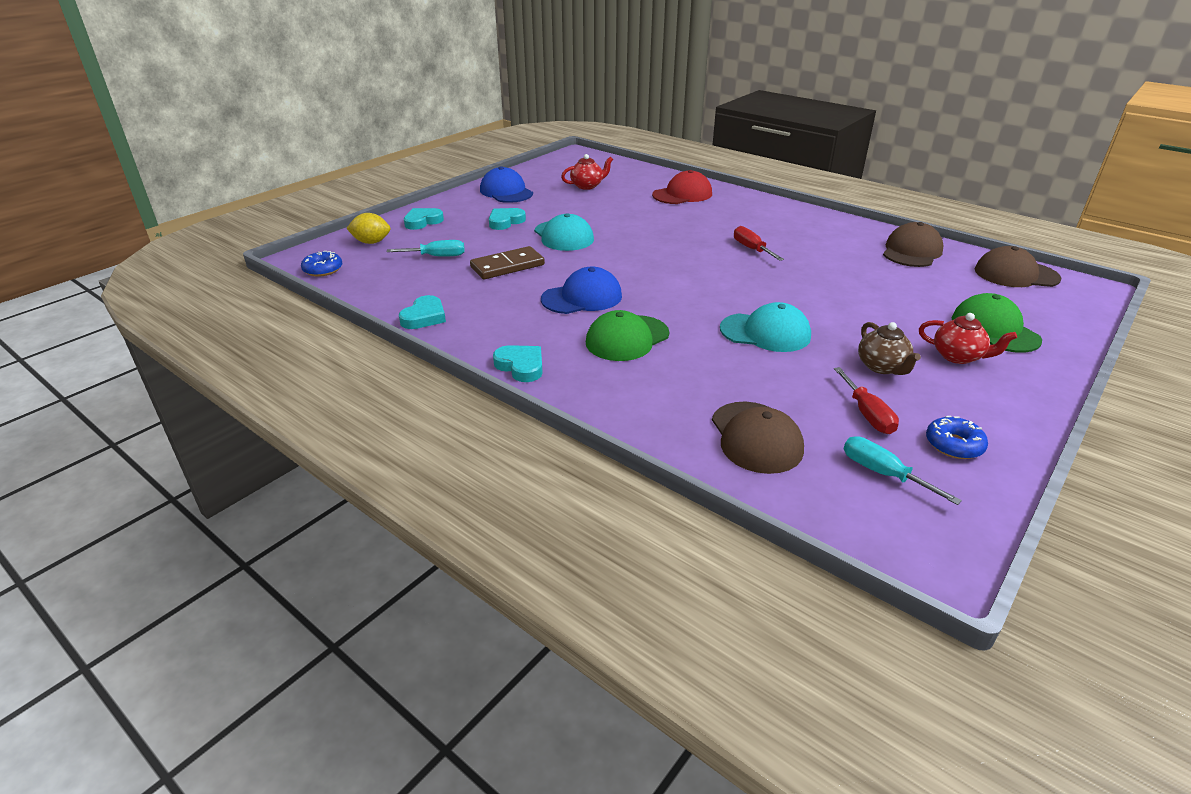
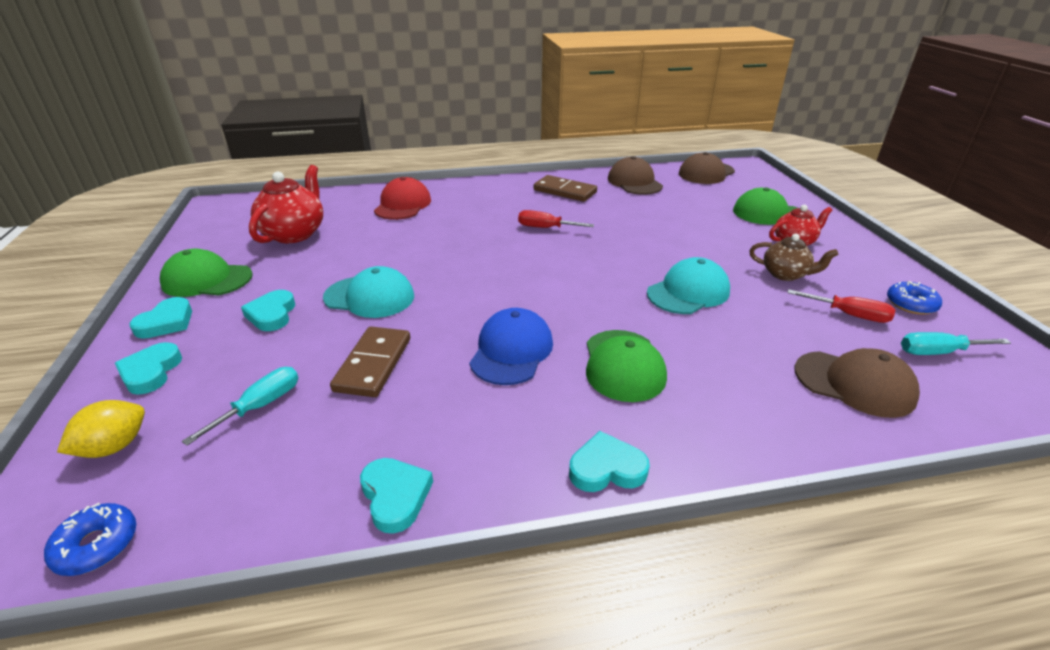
camera: 50 degrees left, 0 degrees up
blue cap [480,166,533,203] -> green cap [160,249,253,297]
red teapot [561,154,613,190] -> red teapot [249,165,323,243], size x1.63
none -> turquoise heart [129,297,192,339]
none -> brown domino [534,175,597,202]

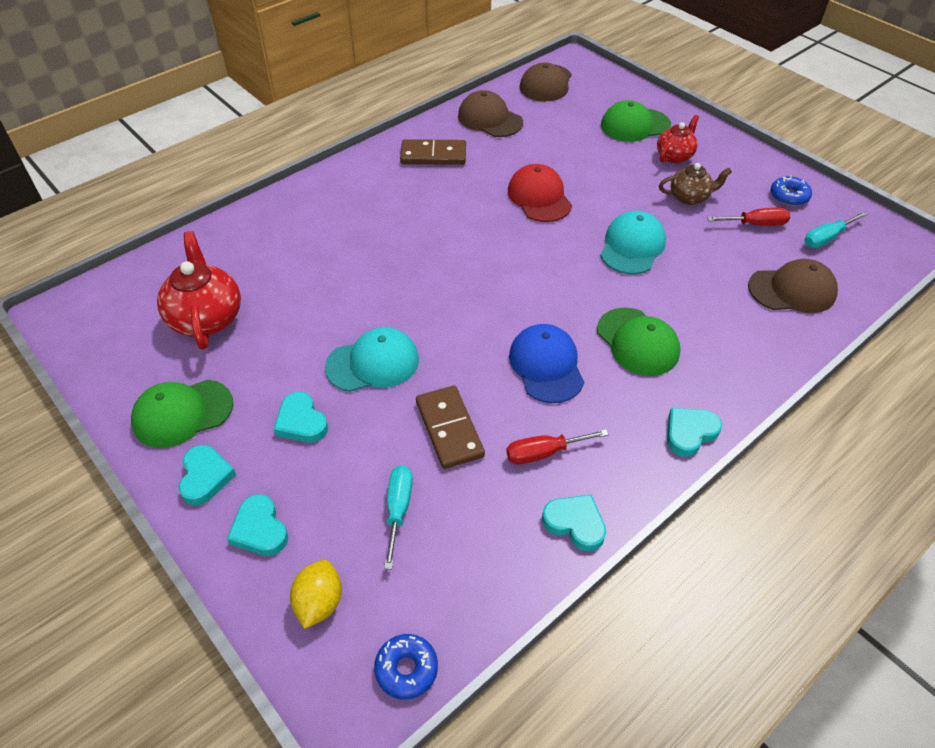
camera: 30 degrees left, 15 degrees up
red cap [374,177,431,220] -> red cap moved to [508,164,572,222]
red screwdriver [518,210,594,228] -> red screwdriver moved to [506,429,609,464]

